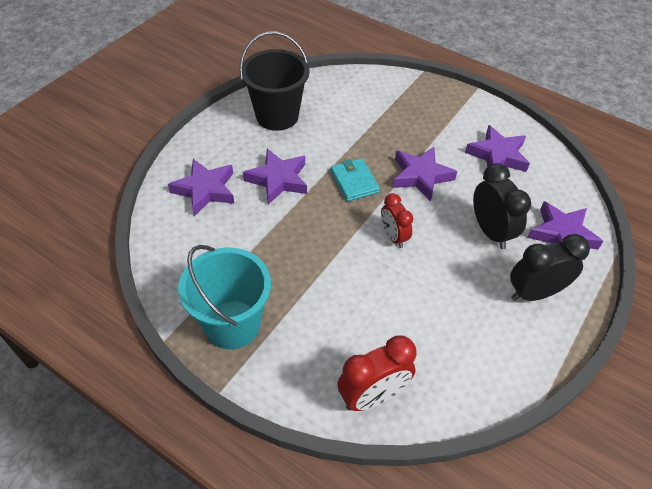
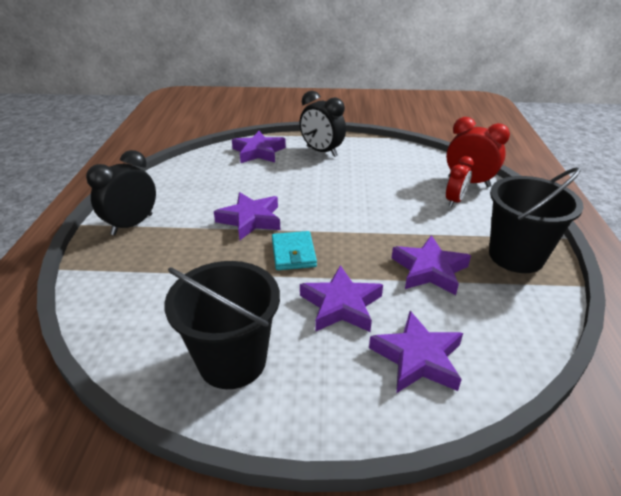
camera: 120 degrees left, 15 degrees down
turquoise bucket [178,245,271,349] -> black bucket [489,167,584,273]
turquoise wallet [331,158,380,201] -> turquoise wallet turned 45 degrees counterclockwise [272,231,317,270]
red clock [381,193,413,248] -> red clock moved to [446,156,474,207]
purple star [465,125,530,172] -> purple star moved to [392,235,471,295]
black clock [473,163,531,249] -> black clock moved to [86,150,156,235]

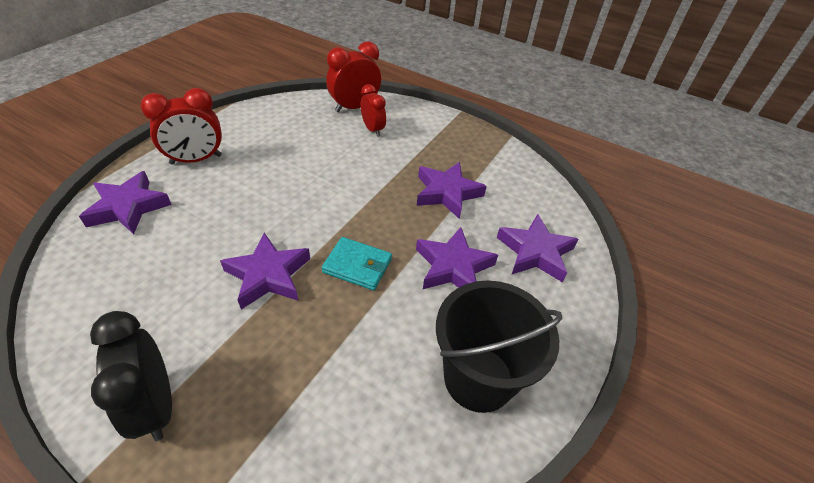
camera: 65 degrees left, 10 degrees up
black clock [300,91,346,157] -> red clock [141,88,222,165]
black bucket [489,167,584,273] -> none

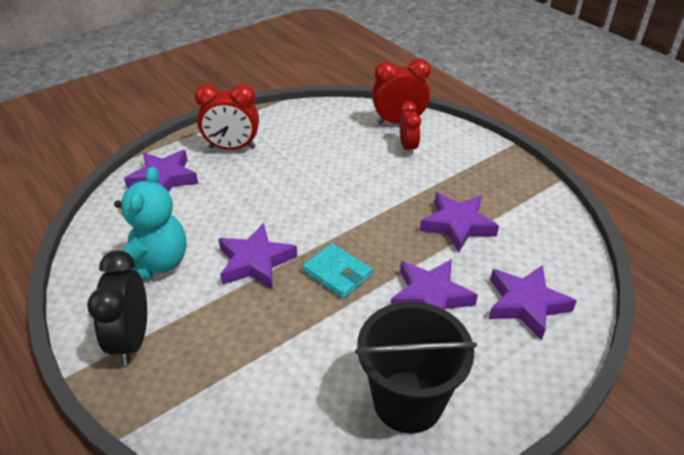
camera: 25 degrees right, 5 degrees down
none -> turquoise teddy bear [114,167,187,280]

